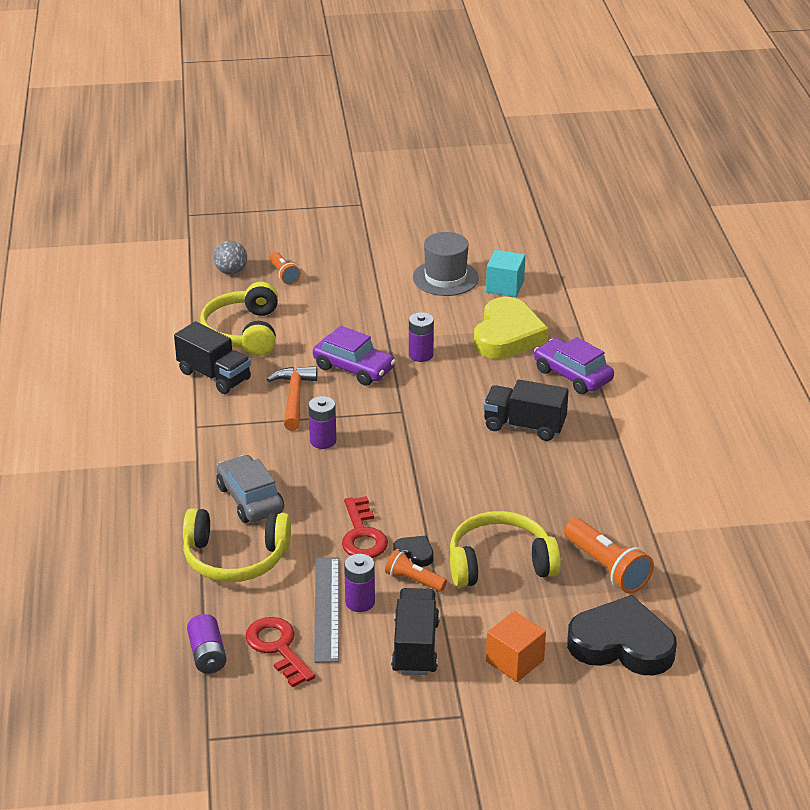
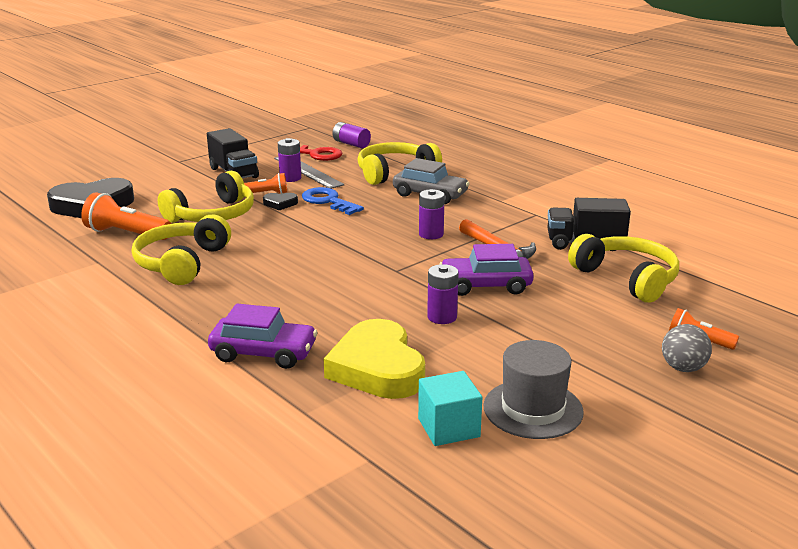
camera: 145 degrees right, 10 degrees down
grey ball [213,241,247,275] -> grey ball moved to [662,324,712,372]
red key [342,496,388,558] -> blue key [302,187,364,215]
black truck [483,380,569,441] -> none
orange cube [486,611,546,682] -> none
none -> yellow headphones [132,215,231,285]

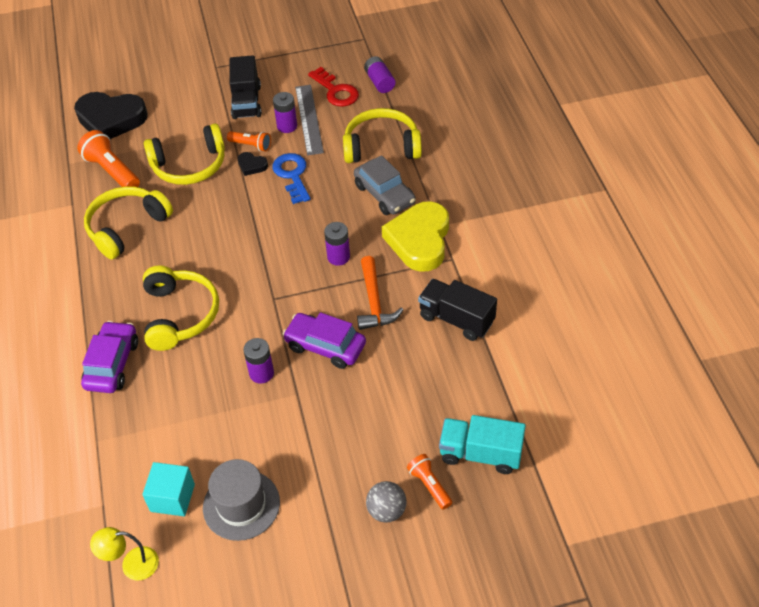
camera: 30 degrees right, 25 degrees up
purple car [208,304,317,369] -> purple car turned 120 degrees counterclockwise [81,321,138,393]
yellow heart [324,319,425,399] -> yellow heart moved to [382,201,449,272]
yellow headphones [568,234,679,303] -> yellow headphones moved to [143,266,219,351]
none -> yellow lamp [90,527,159,580]
none -> turquoise truck [439,415,526,474]

